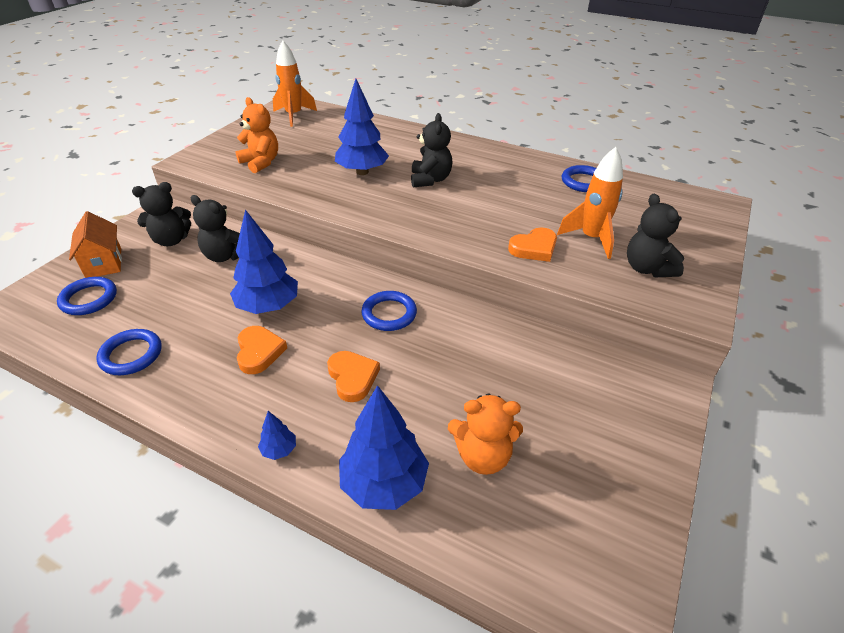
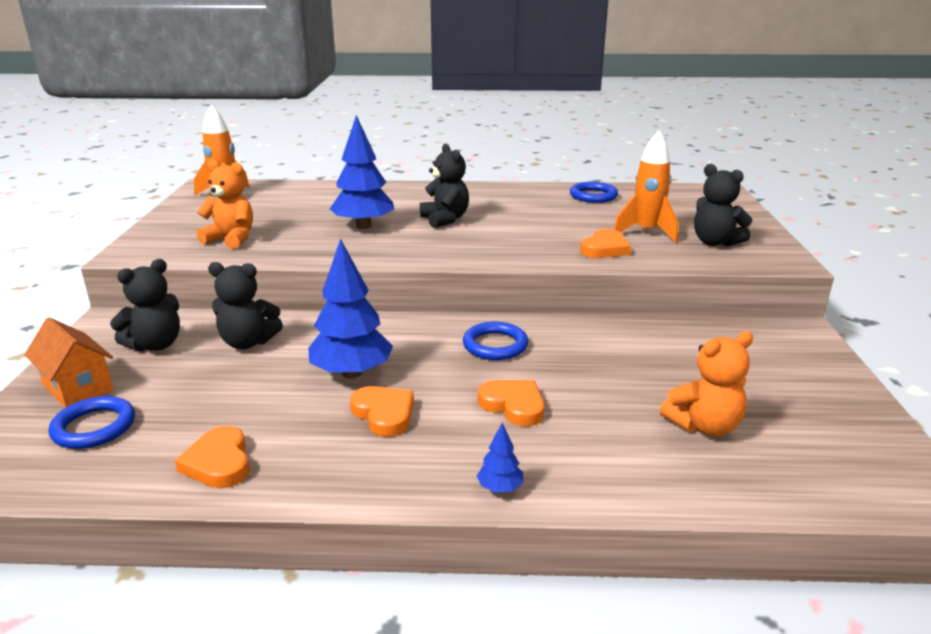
camera: 25 degrees left, 15 degrees down
blue ring [96,329,162,375] -> orange heart [175,426,249,488]
blue tree [339,385,429,510] -> none

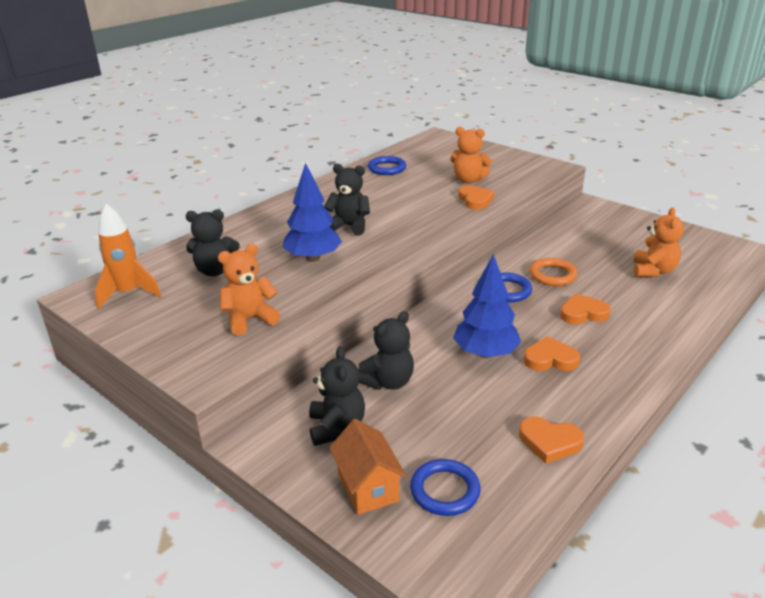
camera: 50 degrees left, 5 degrees up
orange house [24,318,113,408] -> orange house turned 75 degrees clockwise [329,419,407,515]
blue tree [477,423,523,493] -> none
orange rocket [614,130,679,243] -> orange teddy bear [450,127,492,183]
black teddy bear [694,164,752,247] -> black teddy bear moved to [185,210,240,276]
none -> orange ring [530,258,578,286]

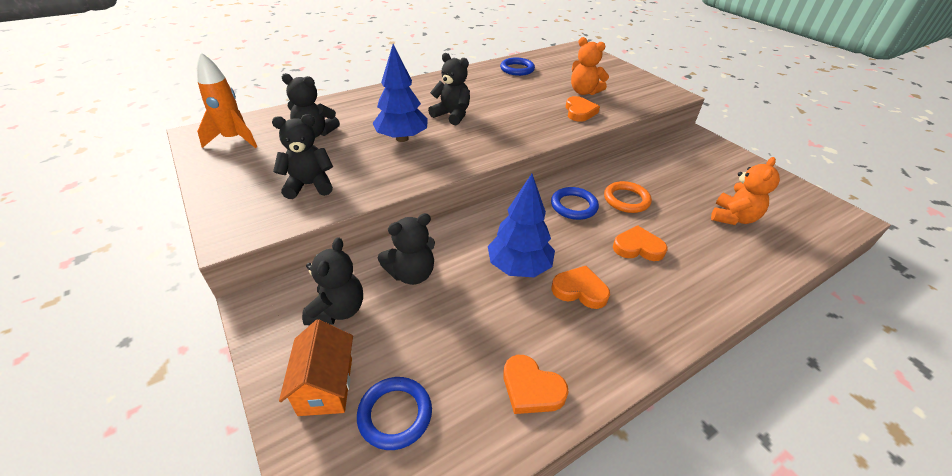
camera: 15 degrees right, 10 degrees up
orange teddy bear [218,244,280,336] -> black teddy bear [272,114,333,199]

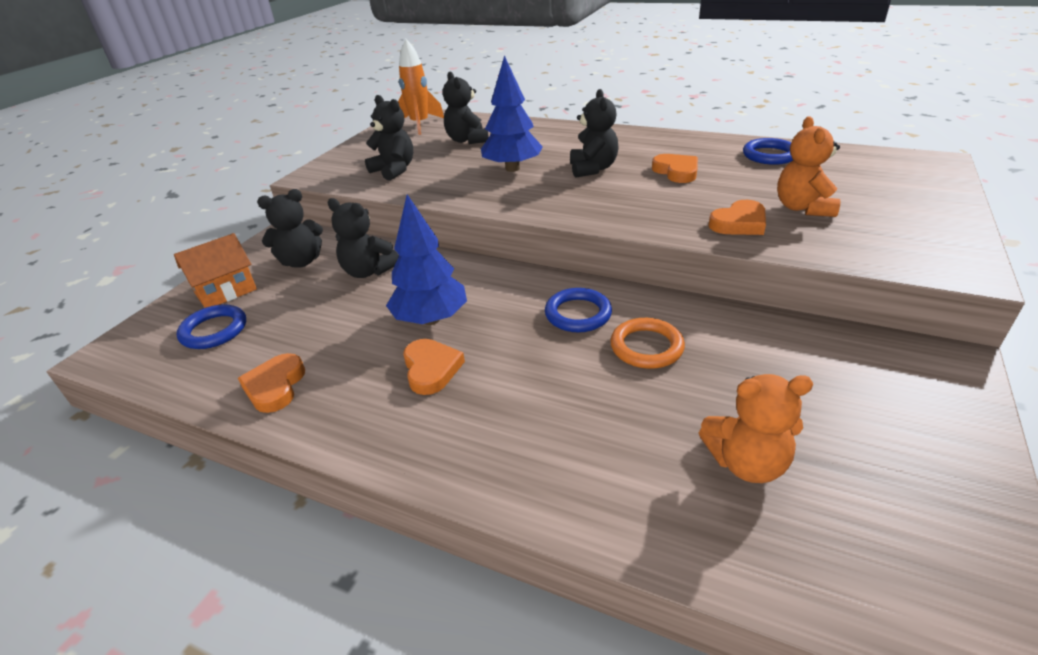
camera: 60 degrees right, 5 degrees down
orange heart [613,225,667,261] -> orange heart moved to [652,154,698,183]

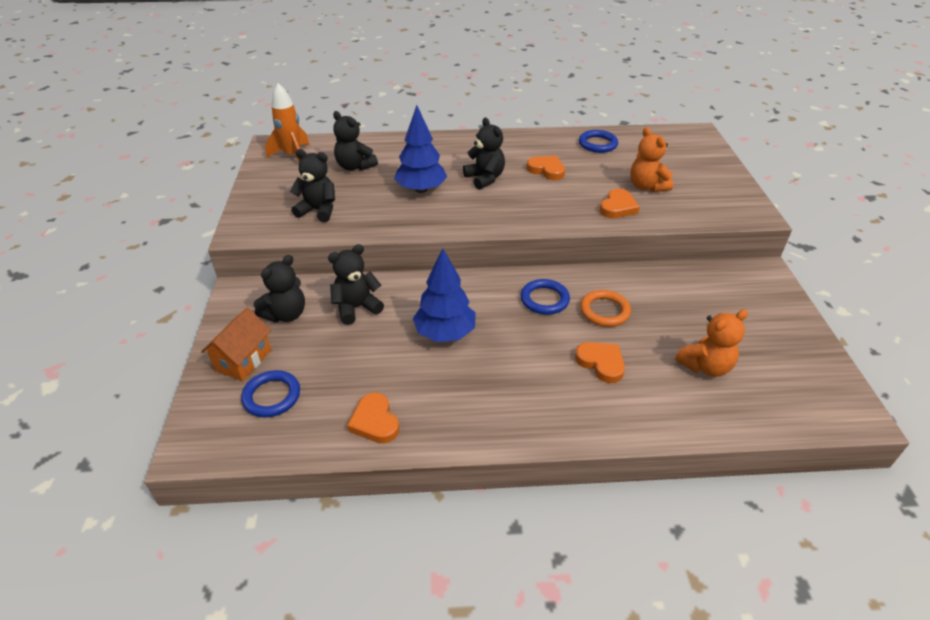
camera: 30 degrees left, 5 degrees up
black teddy bear [327,198,399,278] -> black teddy bear turned 150 degrees clockwise [328,244,384,325]
orange heart [403,339,465,395] -> orange heart moved to [575,342,625,383]

